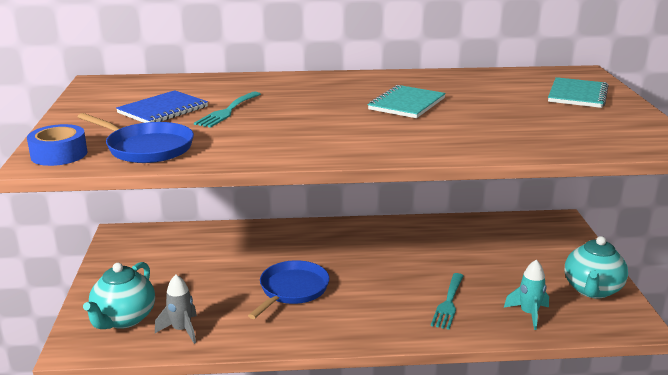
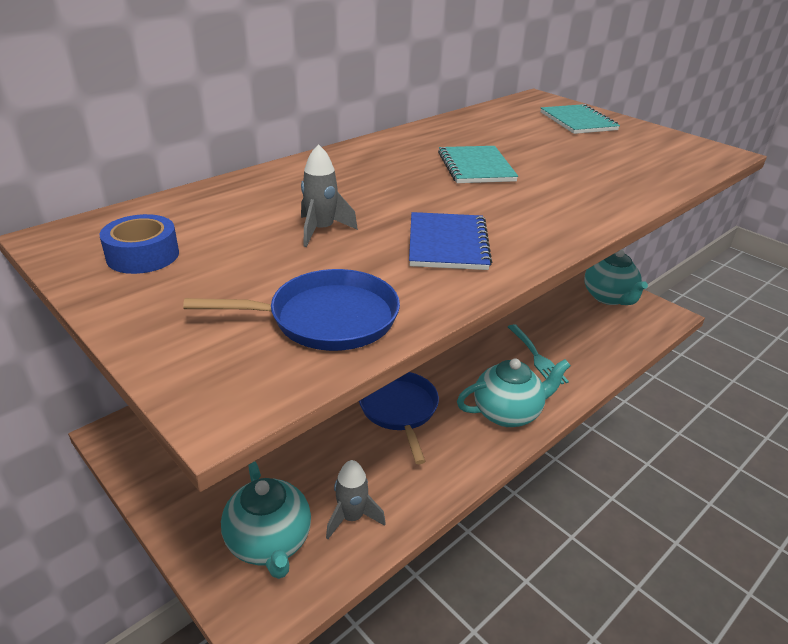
camera: 40 degrees left, 10 degrees up
blue tape [27,124,87,166] -> blue tape moved to [100,214,179,274]
blue notebook [116,90,208,123] -> blue notebook moved to [409,212,492,270]
turquoise fork [194,92,261,128] -> grey rocket [301,144,358,247]
turquoise rocket [504,259,549,330] -> none
none -> turquoise teapot [457,358,571,427]

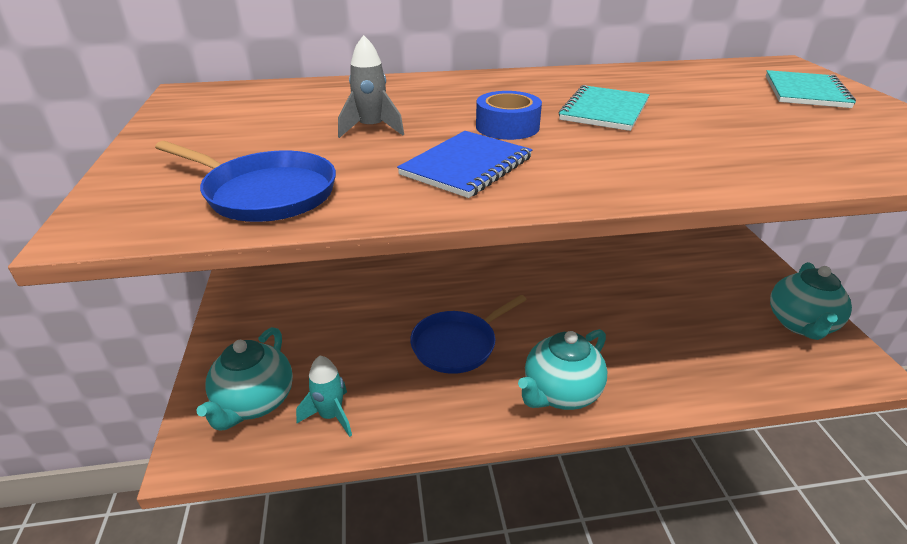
camera: 35 degrees right, 0 degrees up
blue tape [100,214,179,274] -> blue tape moved to [476,91,542,140]
grey rocket [326,460,386,539] -> turquoise rocket [296,356,352,437]
blue pan [359,372,439,464] -> blue pan turned 150 degrees counterclockwise [410,295,527,374]
turquoise teapot [457,358,571,427] -> turquoise teapot turned 120 degrees clockwise [518,329,607,410]
turquoise fork [508,324,569,384] -> none

